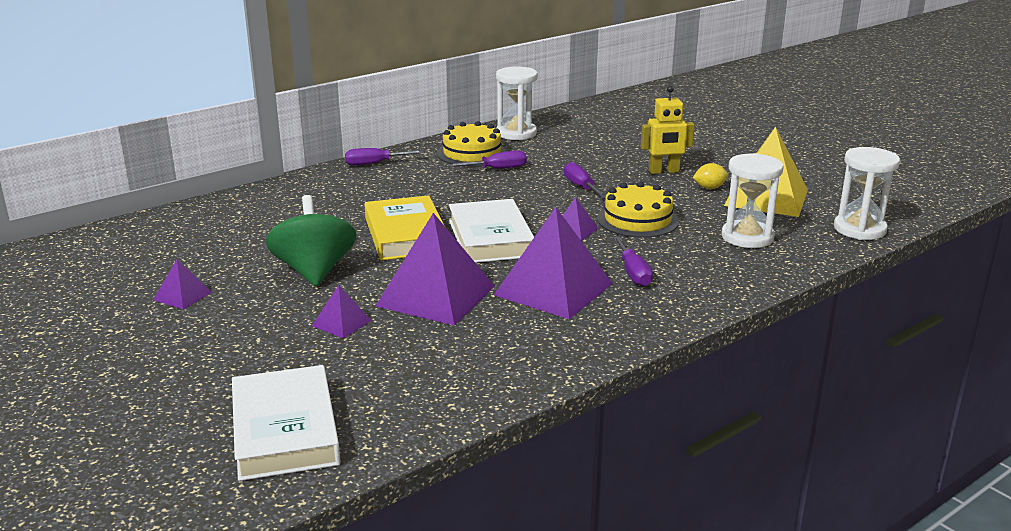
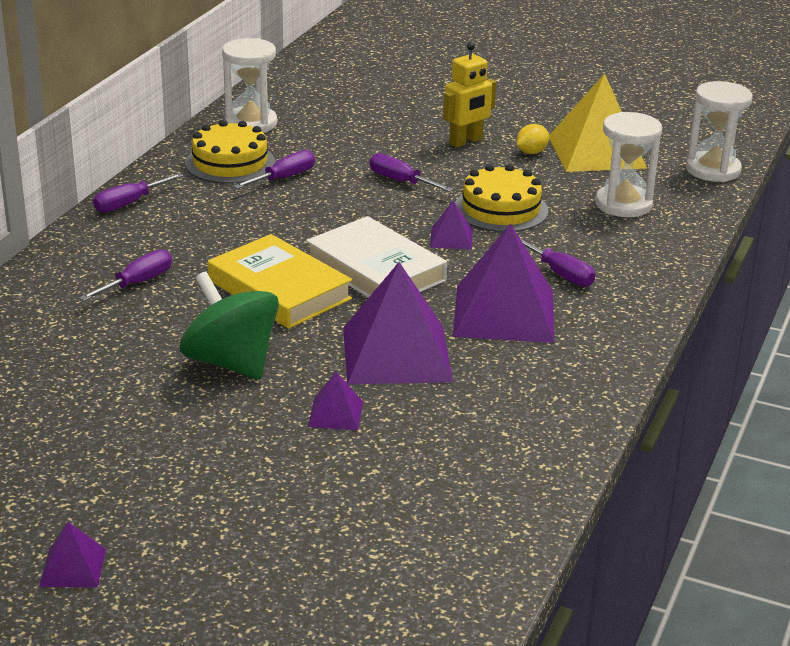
camera: 30 degrees left, 5 degrees up
purple pyramid [154,260,212,310] -> purple pyramid moved to [39,522,106,587]
white book [232,365,341,481] -> none
none -> purple screwdriver [79,250,172,301]

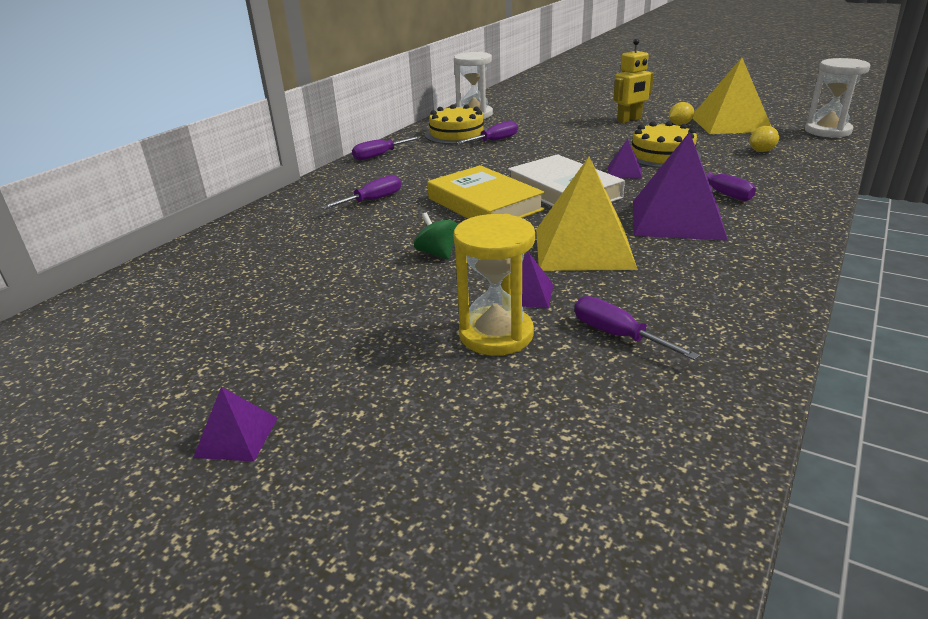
camera: 10 degrees right, 0 degrees up
green spinning top [180,271,279,380] -> green spinning top [414,213,458,260], size x0.51
purple pyramid [343,262,453,384] -> yellow pyramid [536,157,638,271]
purple screwdriver [370,153,453,192] -> purple screwdriver moved to [575,296,700,360]
white hourglass [596,112,662,217] -> yellow lemon [749,126,779,152]
none -> yellow hourglass [454,214,535,356]

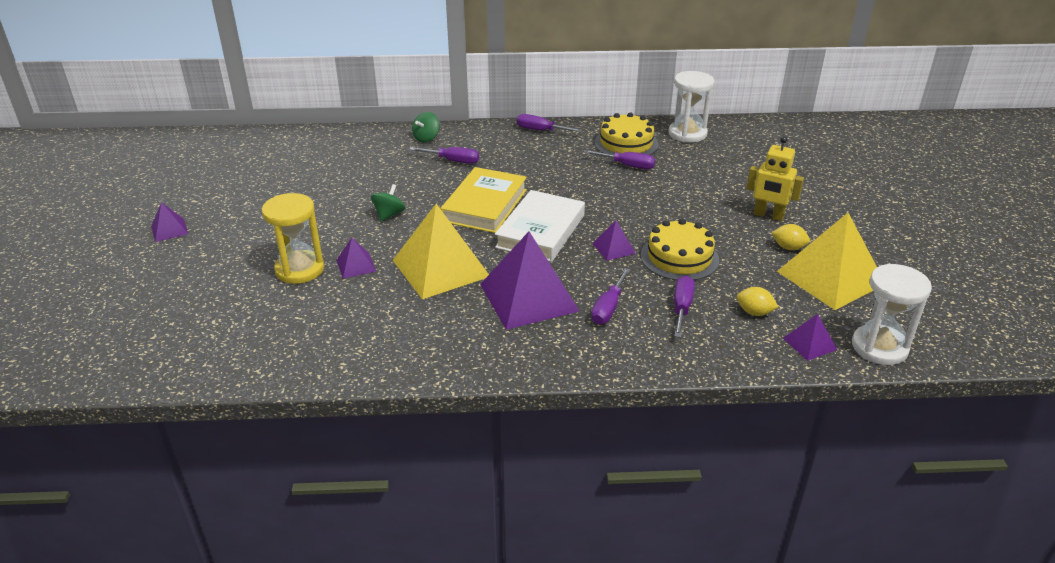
camera: 55 degrees right, 5 degrees up
purple screwdriver [575,296,700,360] -> purple screwdriver moved to [674,276,695,338]
none -> green spinning top [412,112,440,143]
none -> purple pyramid [783,314,837,361]

